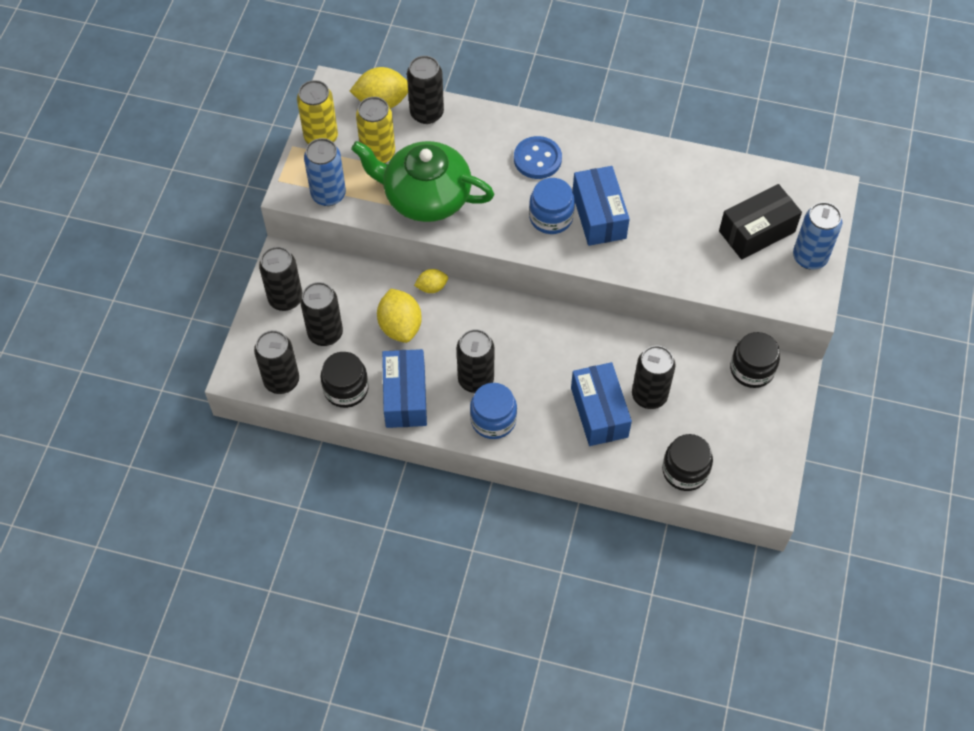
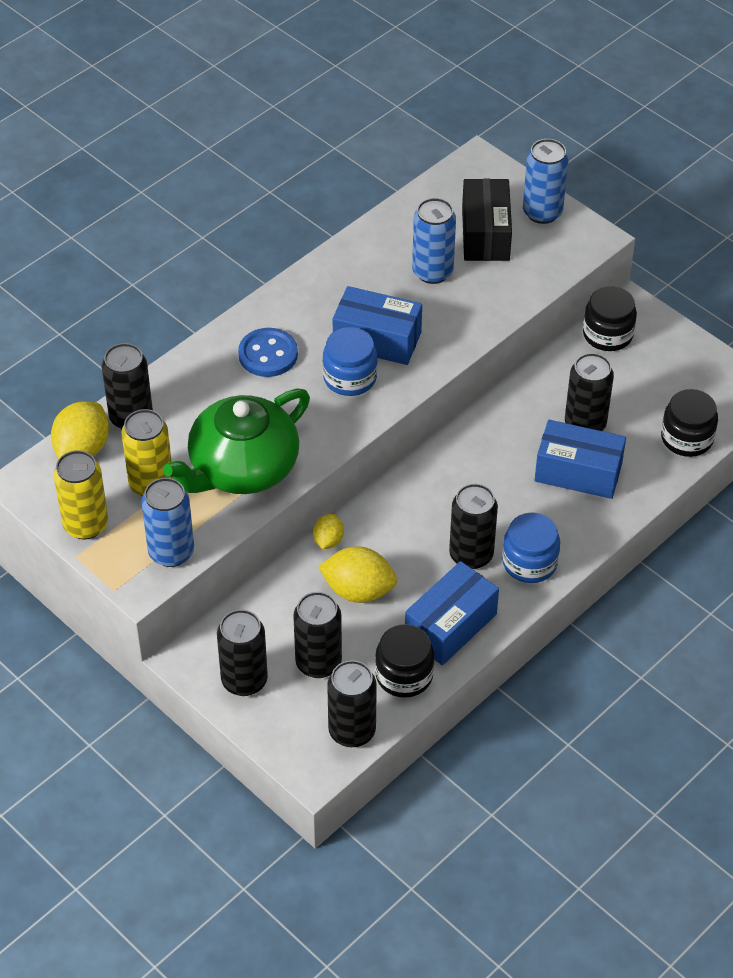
camera: 60 degrees left, 10 degrees down
blue box [382,349,427,428] -> blue box turned 75 degrees counterclockwise [405,561,499,665]
none -> blue can [412,198,456,284]

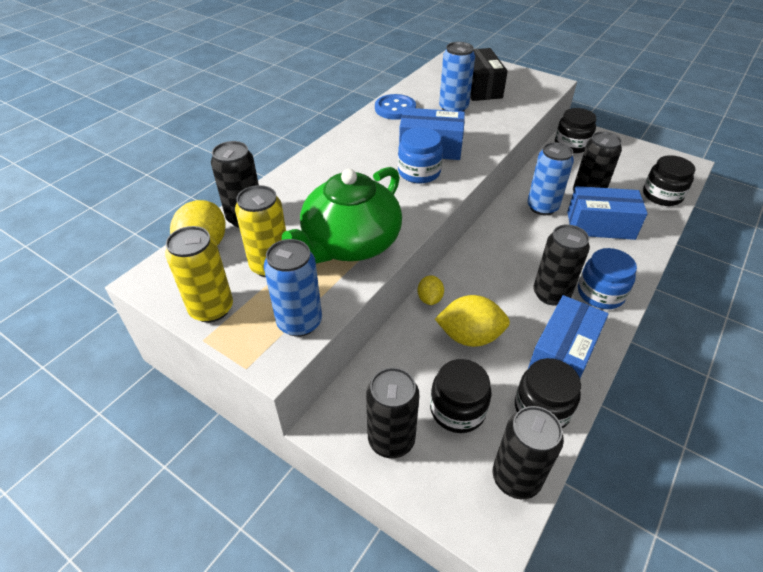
camera: 10 degrees left, 5 degrees down
blue button [238,328,298,377] -> blue button moved to [375,94,416,120]
black can [293,592,342,678] -> black jar [430,359,491,433]
blue can [523,139,568,224] -> blue can moved to [527,142,574,215]

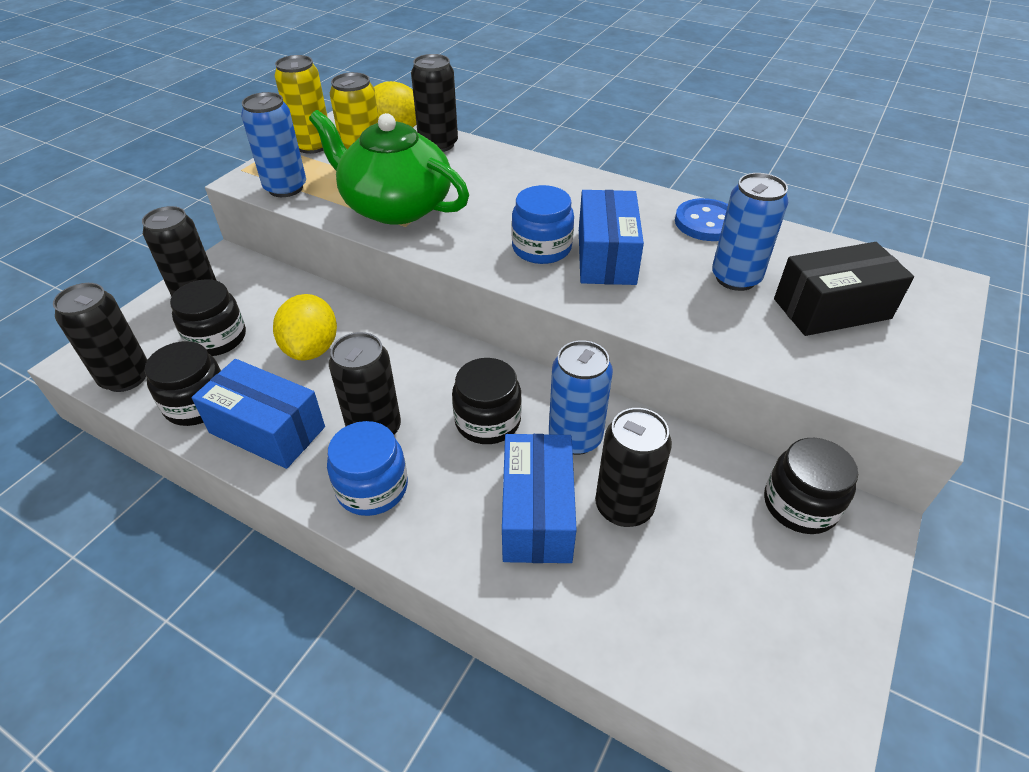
camera: 85 degrees right, 0 degrees up
yellow lemon [418,275,444,305] -> none
black jar [643,155,696,206] -> black jar moved to [452,358,522,444]

